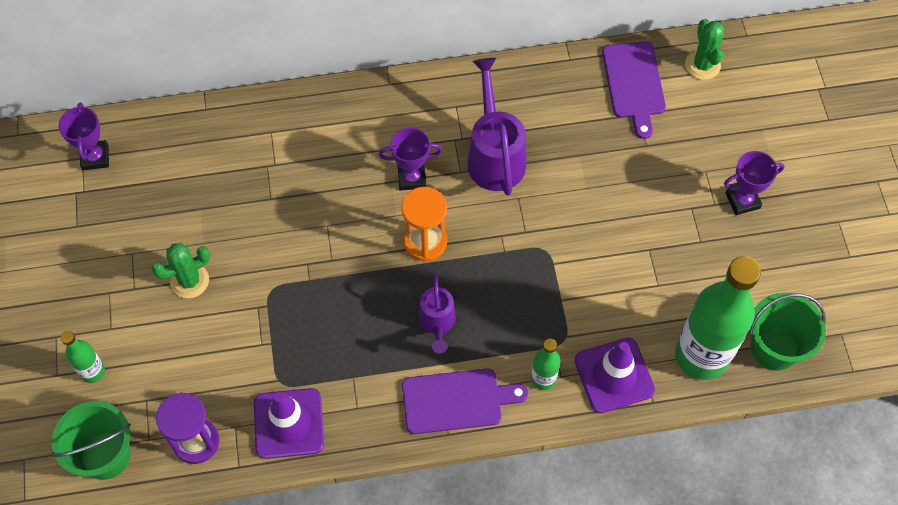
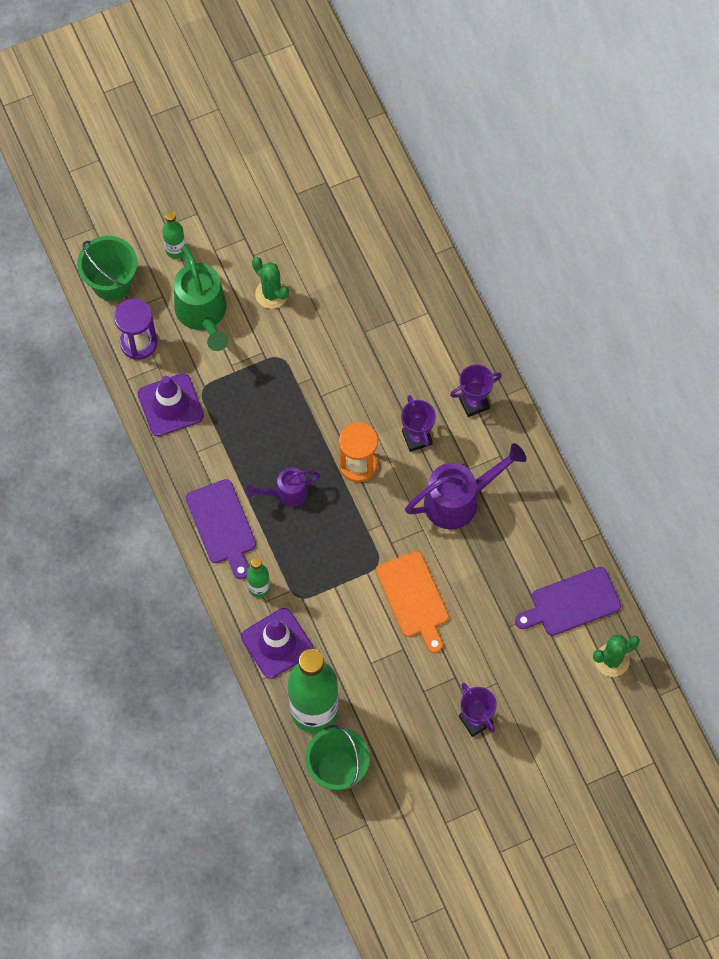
camera: 75 degrees right, 5 degrees up
purple trophy [58,102,109,170] -> purple trophy moved to [450,364,502,417]
none -> green watering can [174,246,229,351]
none -> orange cutting board [376,551,449,653]

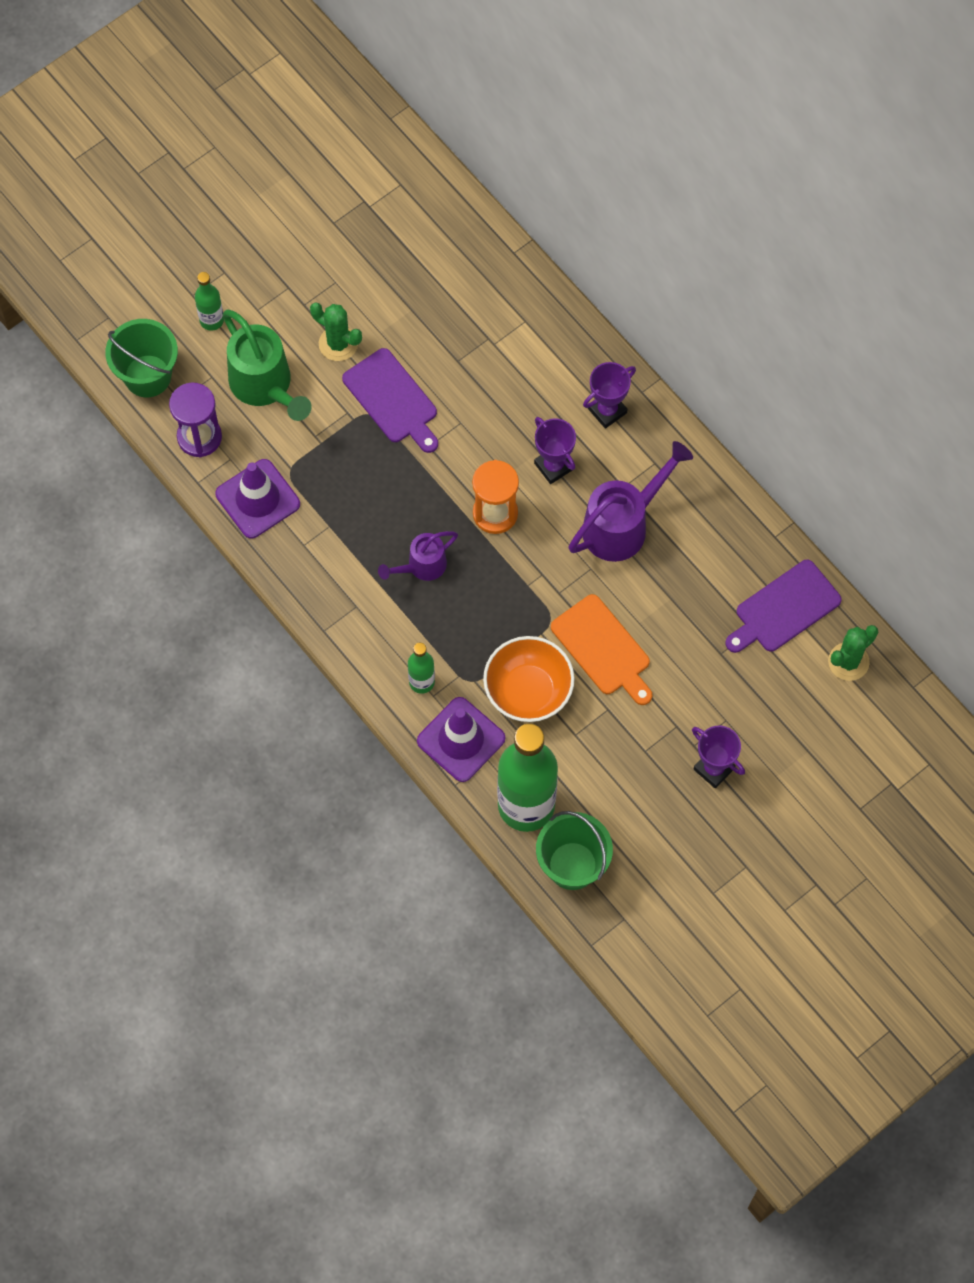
camera: 15 degrees left, 0 degrees up
purple cutting board [186,479,256,579] -> purple cutting board moved to [342,348,438,453]
none -> orange bowl [483,636,575,722]

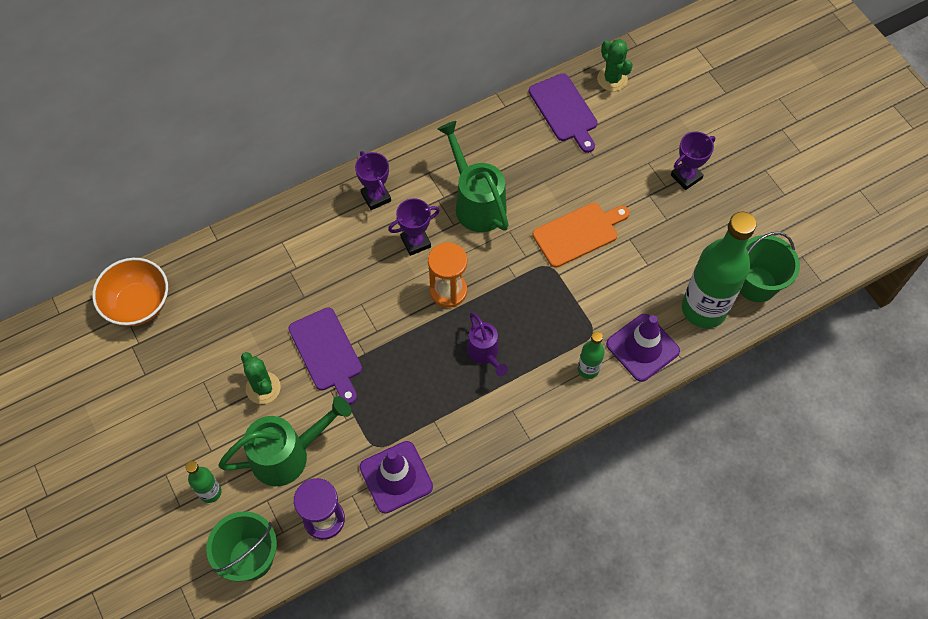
camera: 80 degrees left, 5 degrees down
green cactus [310,302,362,361] -> green cactus turned 75 degrees counterclockwise [241,352,281,404]
purple cutting board [342,348,438,453] -> purple cutting board turned 90 degrees clockwise [288,307,362,404]
orange bowl [483,636,575,722] -> orange bowl moved to [92,258,168,326]
purple watering can [568,441,693,562] -> green watering can [438,121,509,232]

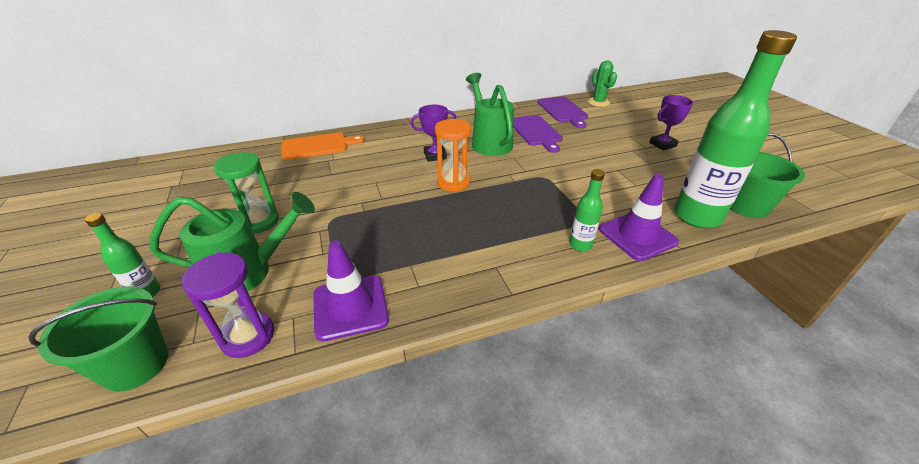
camera: 10 degrees right, 25 degrees down
orange bowl [92,258,168,326] -> none
green cactus [241,352,281,404] -> green hourglass [213,152,279,234]
purple cutting board [288,307,362,404] -> purple cutting board moved to [514,115,563,153]
purple trophy [355,151,391,210] -> none
purple watering can [467,312,508,376] -> none
orange cutting board [532,203,630,268] -> orange cutting board moved to [281,133,364,160]

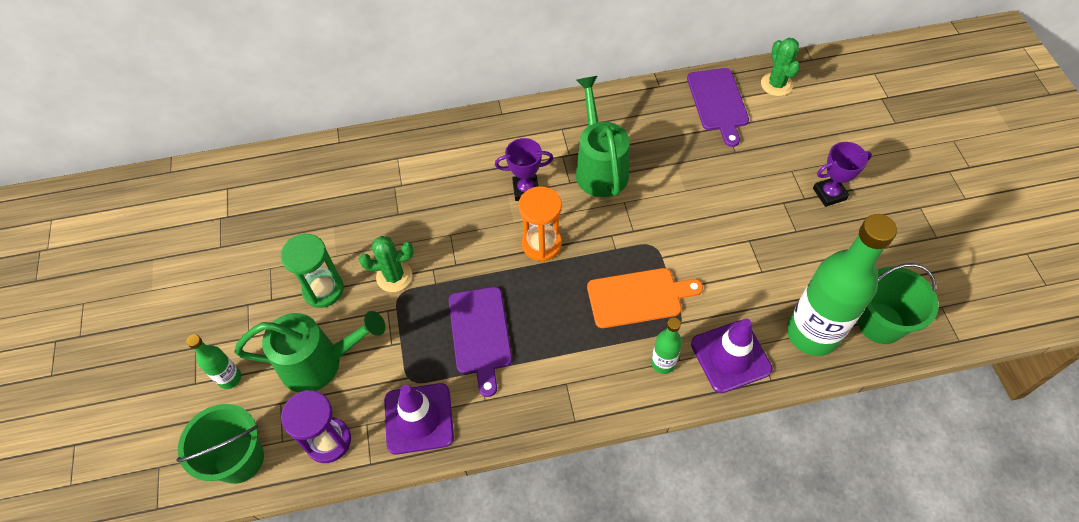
camera: 10 degrees right, 20 degrees up
orange cutting board [281,133,364,160] -> orange cutting board moved to [587,268,703,328]
purple cutting board [514,115,563,153] -> purple cutting board moved to [449,287,512,397]
none -> green cactus [359,236,414,292]

